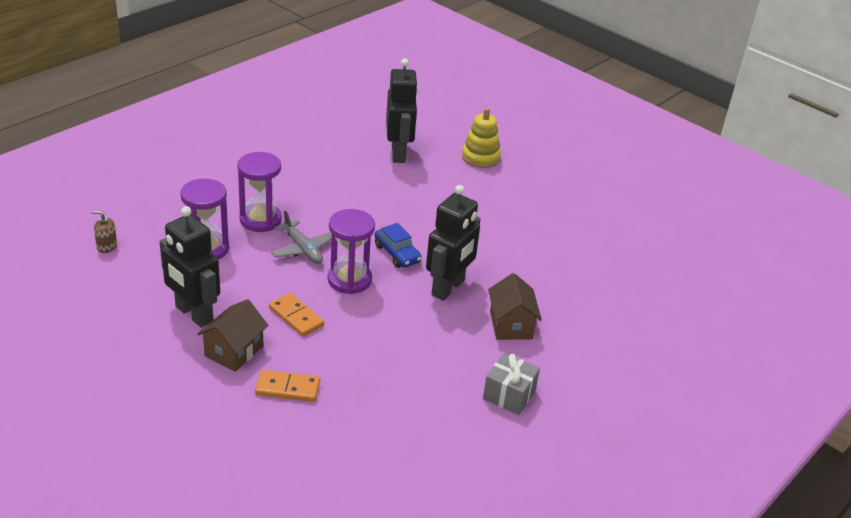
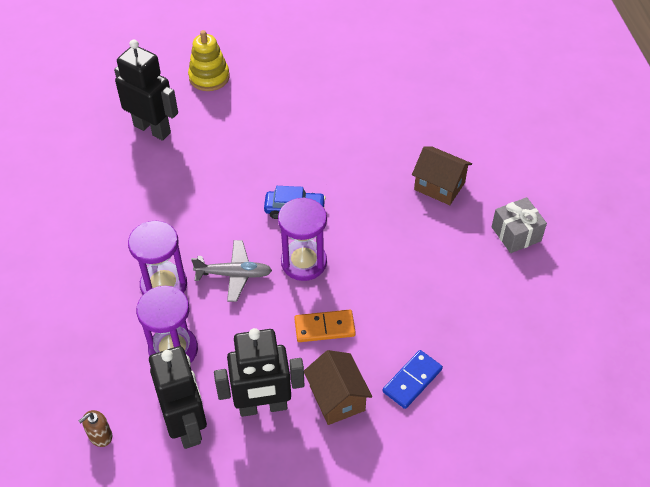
camera: 50 degrees left, 15 degrees up
orange domino [255,370,320,402] -> blue domino [383,350,443,409]
black robot [426,185,480,301] -> black robot moved to [149,346,207,449]

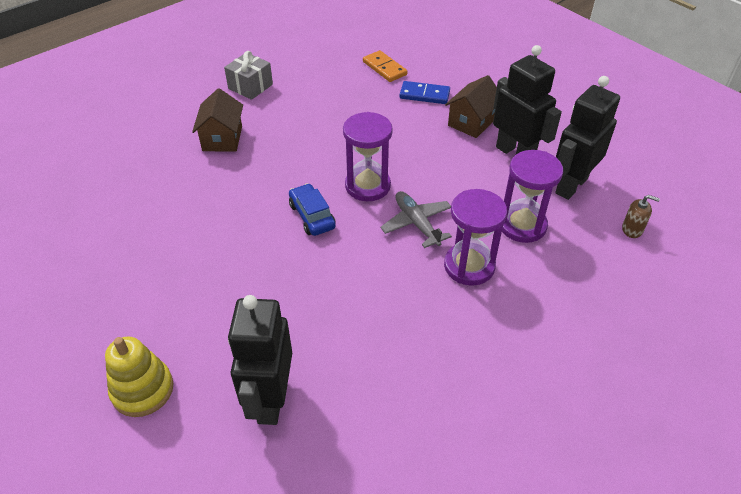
camera: 120 degrees left, 5 degrees down
orange domino [294,310,356,342] -> orange domino moved to [363,50,408,82]

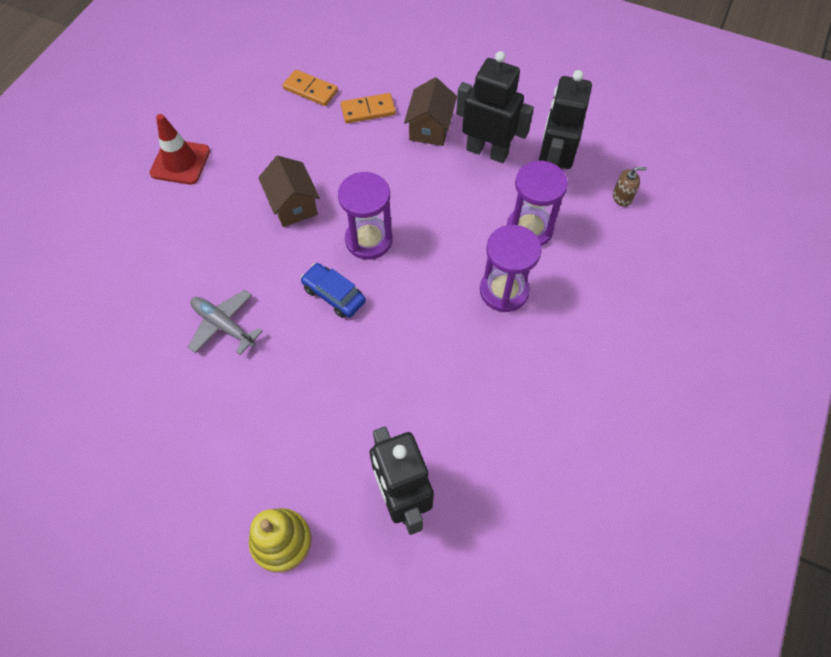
camera: 25 degrees left, 15 degrees up
brown house [192,88,243,152] -> brown house moved to [258,156,320,227]
grey gift [224,51,273,100] -> red traffic cone [150,114,210,185]
grey plane [380,191,452,248] -> grey plane moved to [188,290,263,355]
blue domino [399,81,450,104] -> orange domino [341,93,396,123]

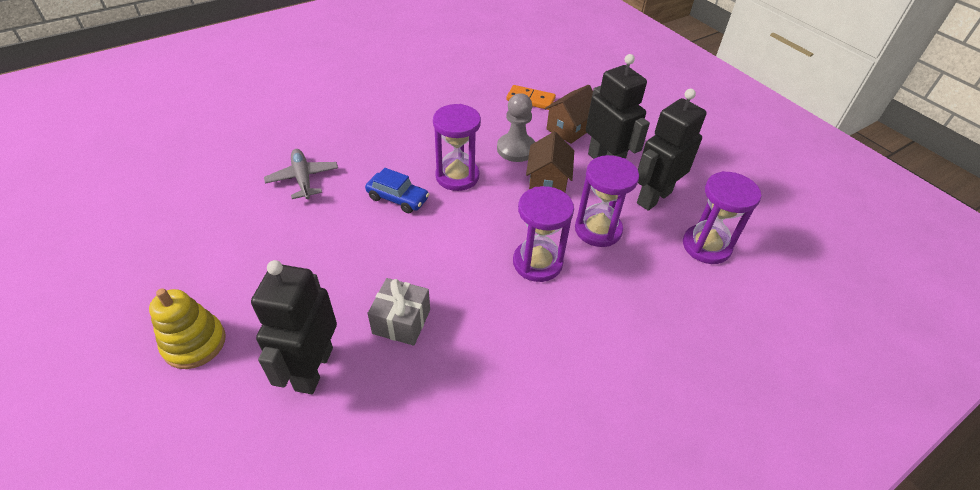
camera: 30 degrees right, 15 degrees down
red traffic cone [150,114,210,185] -> none
brown house [258,156,320,227] -> brown house moved to [526,132,574,192]
orange domino [282,70,338,106] -> none
blue car [300,263,366,318] -> blue car turned 135 degrees clockwise [365,168,429,213]
brown soap dispenser [613,167,647,207] -> purple hourglass [683,171,761,264]
none -> grey gift [367,278,430,346]
none -> grey pawn [497,93,535,162]

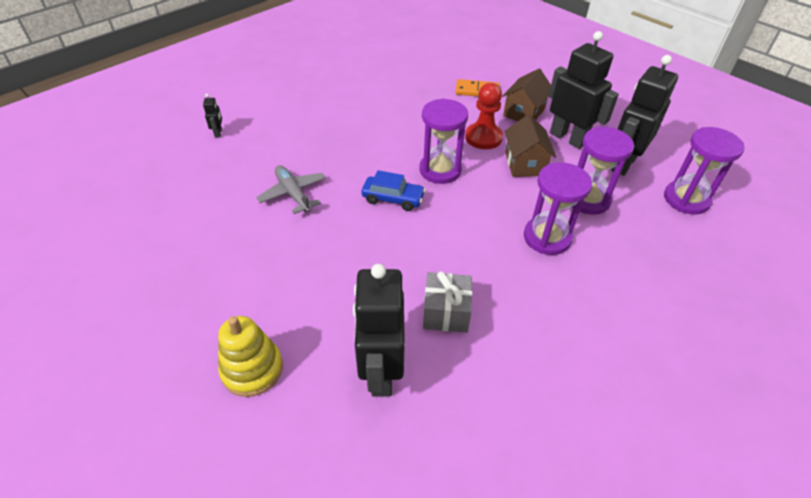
camera: 10 degrees left, 0 degrees up
grey pawn [497,93,535,162] -> red pawn [465,83,503,149]
none -> black robot [203,94,222,138]

